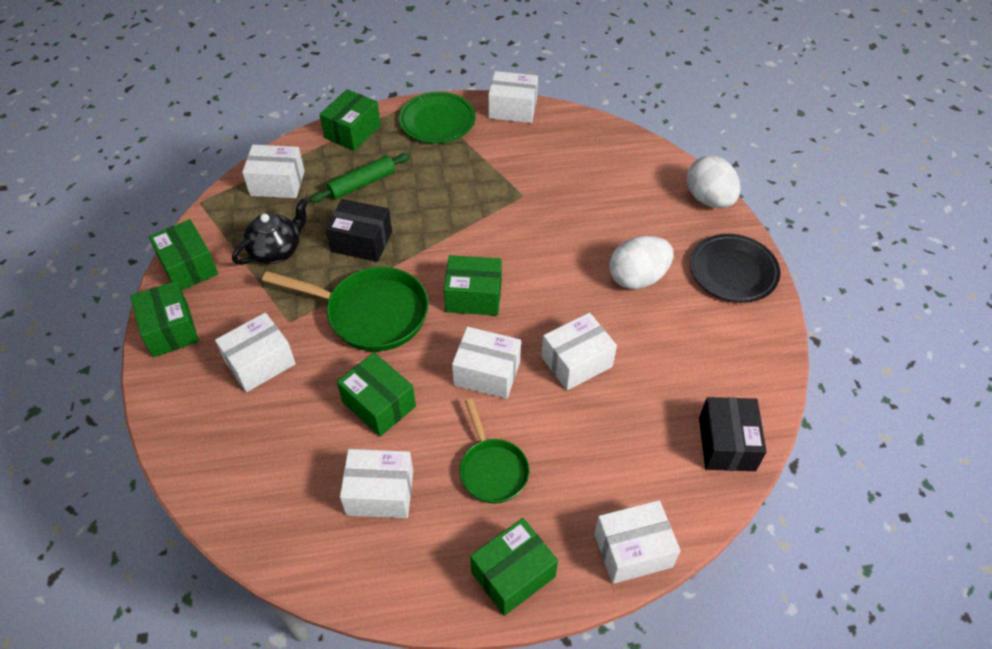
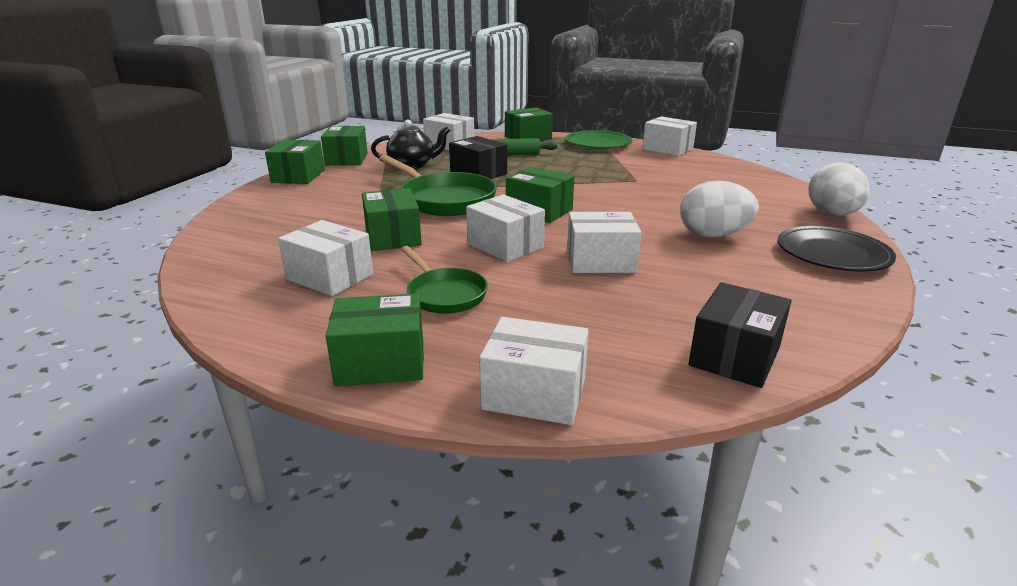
camera: 30 degrees right, 25 degrees down
white box [215,313,296,392] -> none
green pan [460,398,529,503] -> green pan turned 45 degrees counterclockwise [401,246,488,314]

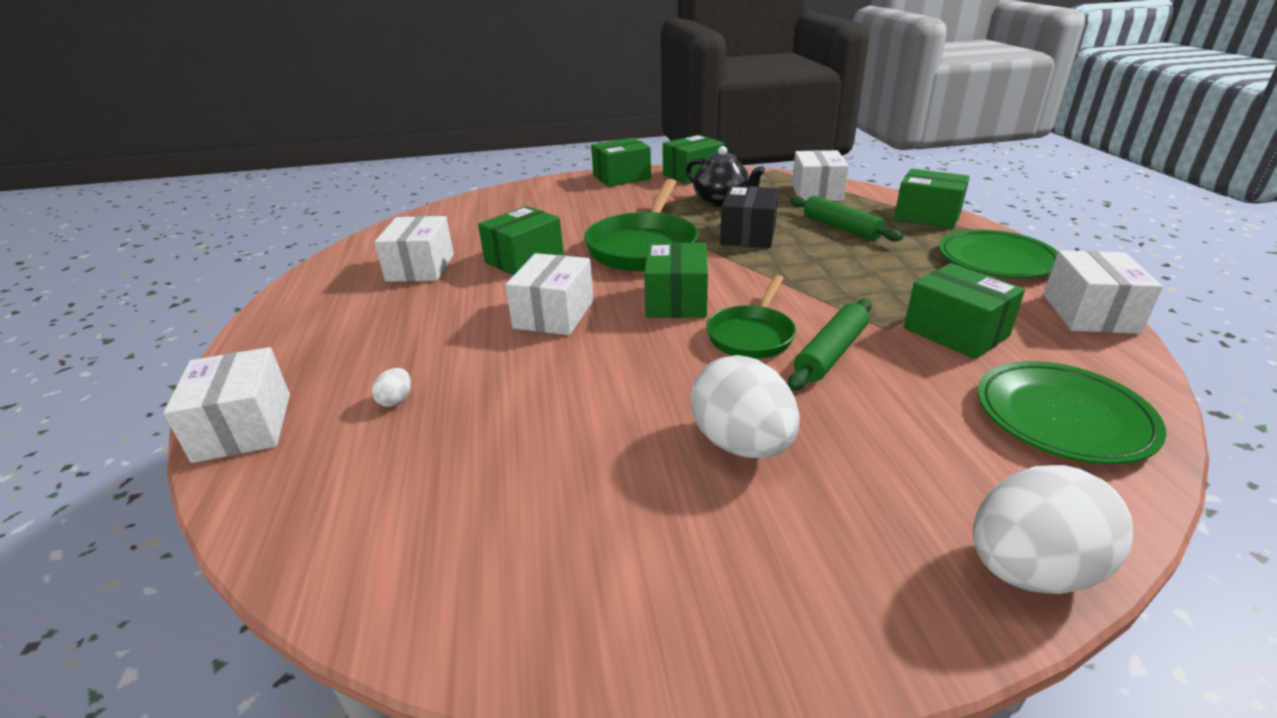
camera: 60 degrees right, 5 degrees up
green box [326,294,424,386] -> green box moved to [904,263,1025,359]
green pan [401,246,488,314] -> green pan moved to [706,275,796,359]
white box [567,212,641,273] -> none
black box [689,282,791,388] -> none
black plate [778,226,896,272] -> none
none -> white egg [372,368,411,407]
none -> green rolling pin [788,299,872,391]
none -> green plate [978,361,1166,464]

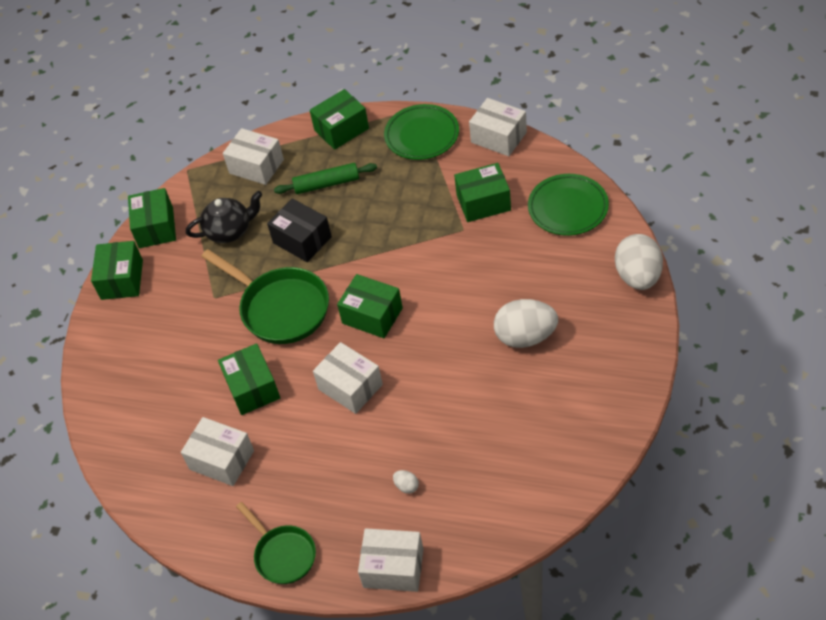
camera: 60 degrees left, 20 degrees up
green pan [706,275,796,359] -> green pan moved to [236,502,316,584]
green rolling pin [788,299,872,391] -> none

